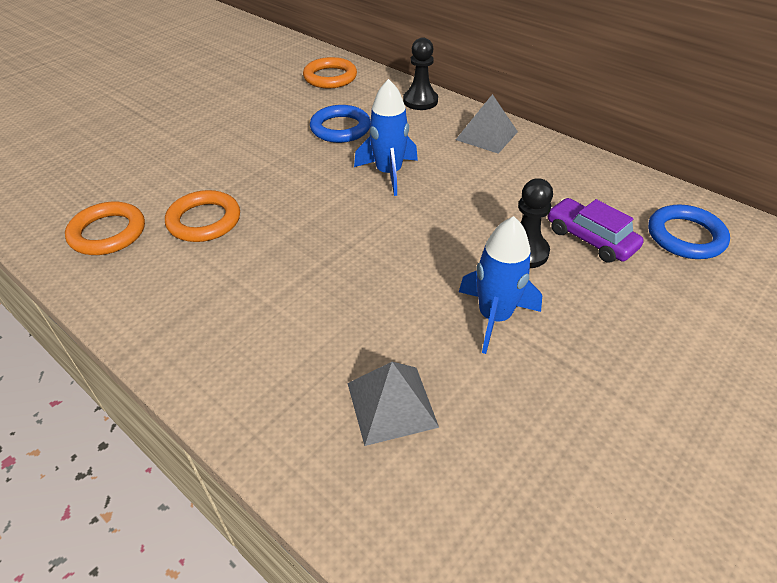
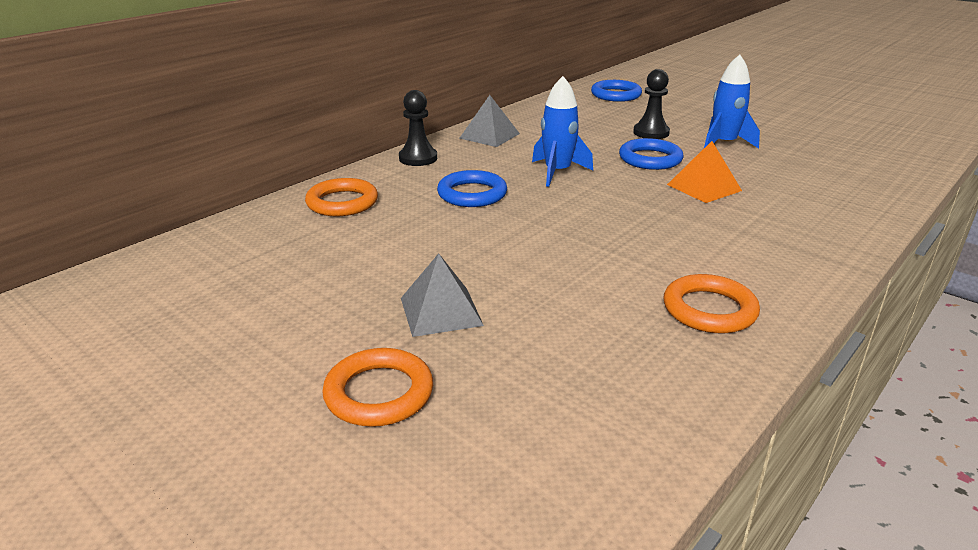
camera: 90 degrees left, 15 degrees down
orange ring [165,190,240,242] -> orange ring moved to [322,348,433,427]
grey pyramid [348,362,439,446] -> grey pyramid moved to [401,253,484,337]
purple car [548,198,644,262] -> none
none -> blue ring [619,138,683,170]
none -> orange pyramid [667,141,742,203]

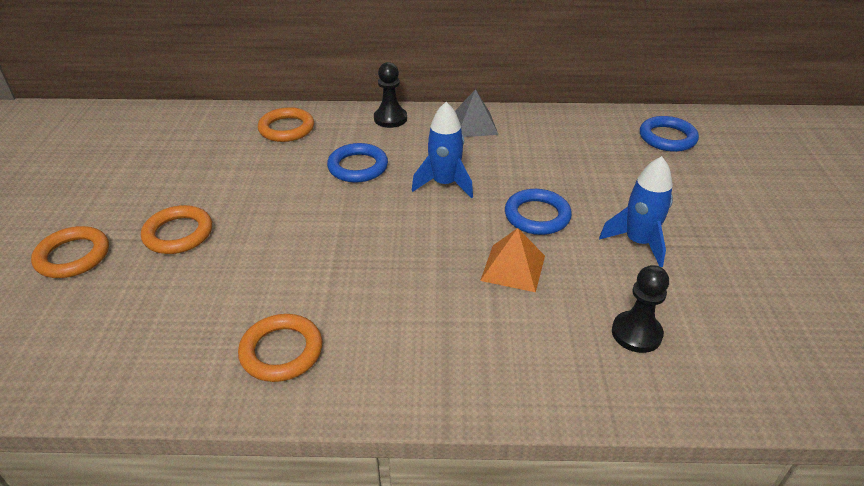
camera: 50 degrees right, 10 degrees up
grey pyramid [401,253,484,337] -> orange ring [141,205,212,254]
black pawn [633,69,670,139] -> black pawn moved to [612,265,669,353]

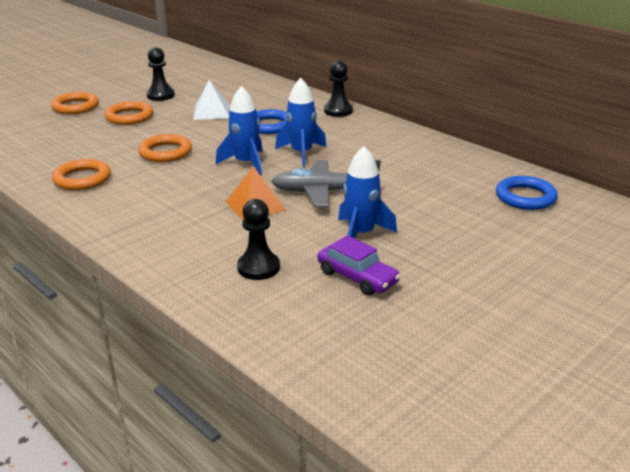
camera: 45 degrees right, 10 degrees down
orange ring [258,107,314,142] -> orange ring moved to [138,134,192,162]
grey pyramid [455,89,498,137] -> none
blue ring [505,189,572,235] -> grey plane [271,160,381,207]
none -> black pawn [147,47,175,101]
none -> white pyramid [193,80,230,120]
none -> blue rocket [216,86,263,175]
none -> purple car [318,235,401,296]

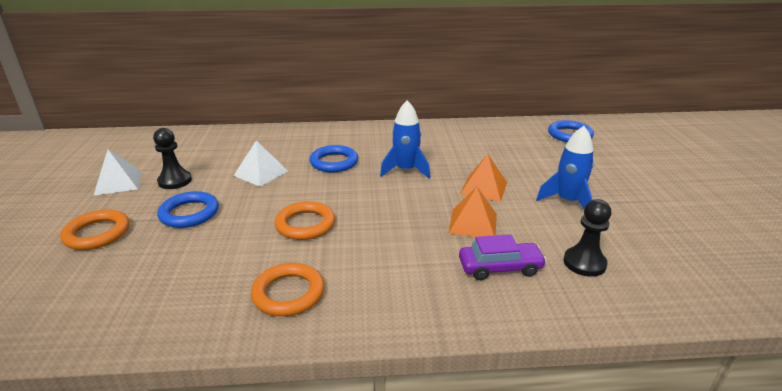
camera: 50 degrees left, 0 degrees up
orange ring [104,101,153,125] -> blue ring [157,191,219,228]
blue rocket [216,86,263,175] -> none
grey plane [271,160,381,207] -> orange pyramid [460,154,507,202]
purple car [318,235,401,296] -> purple car moved to [459,234,547,280]
black pawn [324,61,353,117] -> none
none -> white pyramid [93,149,142,196]

